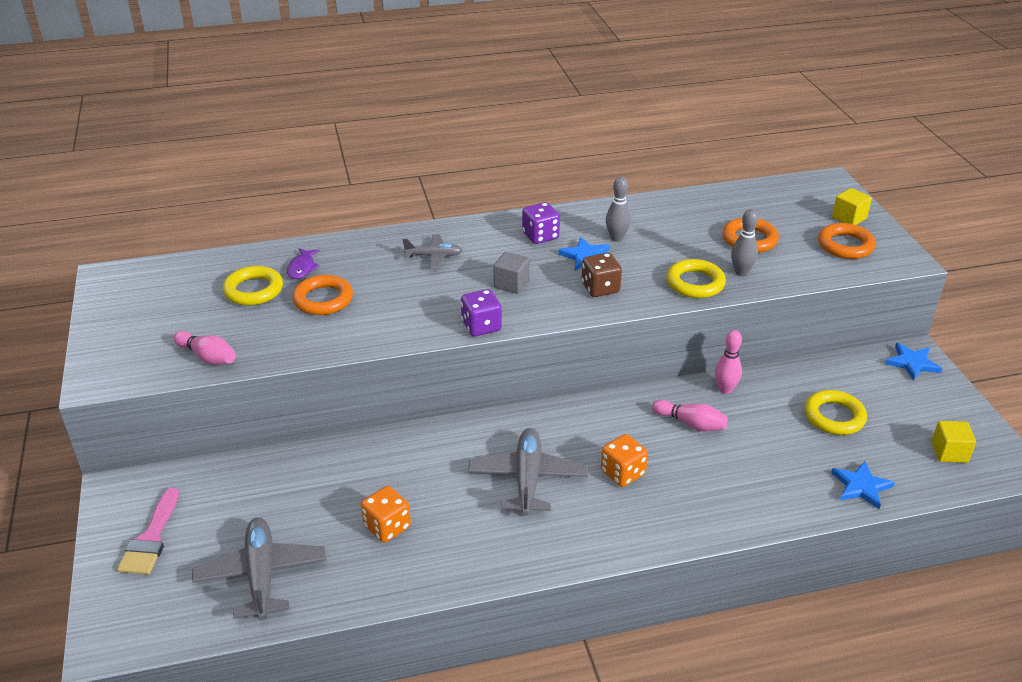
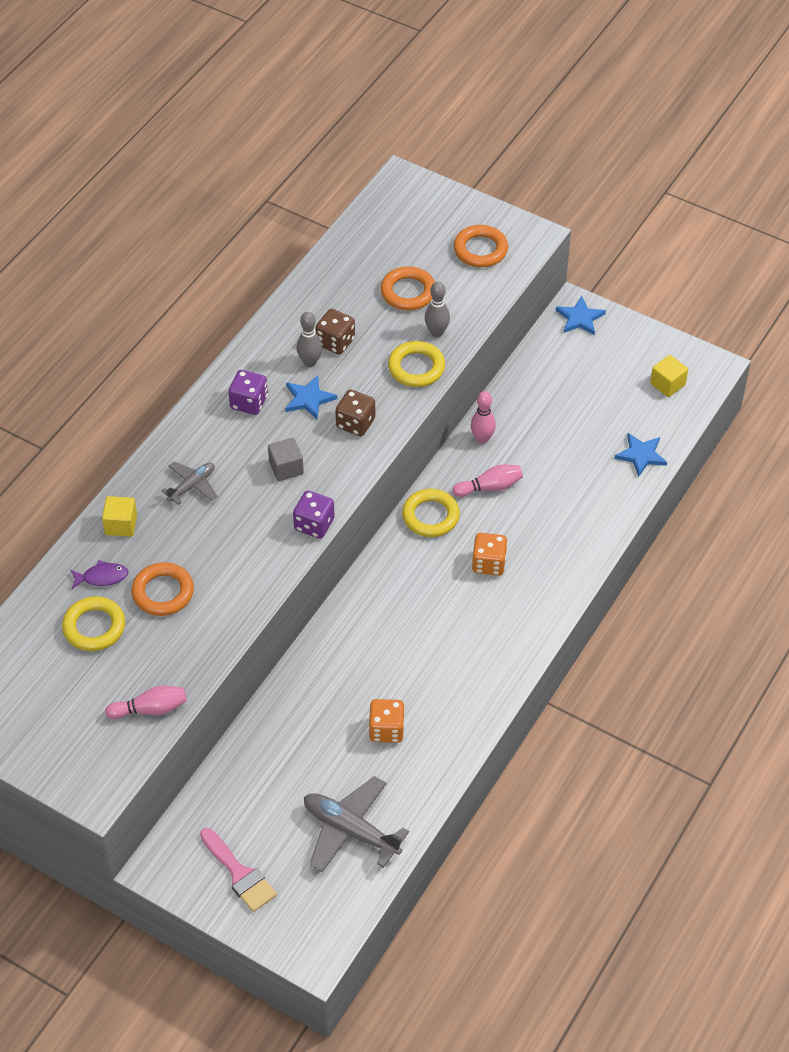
camera: 45 degrees left, 15 degrees up
purple fish [287,248,319,279] -> purple fish turned 60 degrees counterclockwise [70,560,129,589]
grey plane [468,428,588,516] -> none
yellow ring [804,390,867,435] -> yellow ring moved to [402,489,460,537]
yellow cube [832,188,872,225] -> yellow cube moved to [102,496,137,537]
none -> brown dice [315,309,355,355]

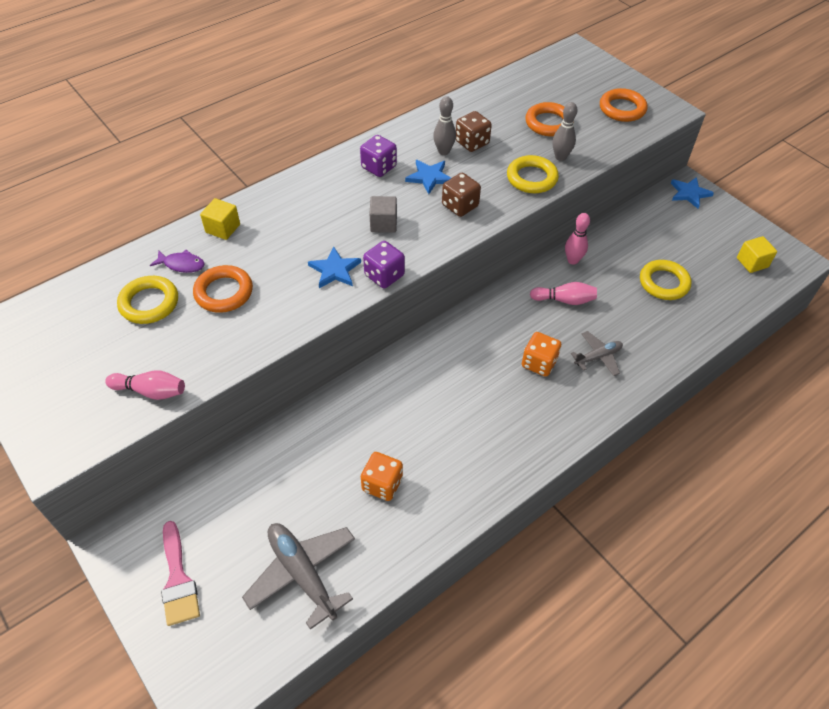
camera: 20 degrees right, 0 degrees up
grey plane [161,462,218,505] -> grey plane moved to [571,331,623,376]
yellow ring [402,489,460,537] -> yellow ring moved to [640,260,691,300]
blue star [614,433,667,477] -> blue star moved to [308,247,361,288]

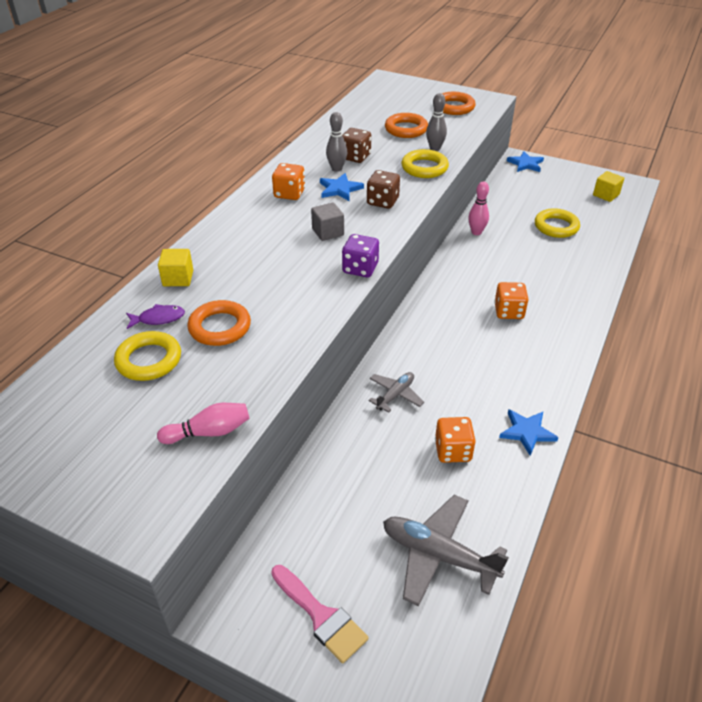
camera: 25 degrees left, 10 degrees down
blue star [308,247,361,288] -> blue star moved to [499,409,559,456]
purple dice [360,135,397,177] -> orange dice [272,163,305,200]
pink bowling pin [530,282,597,305] -> none
grey plane [571,331,623,376] -> grey plane moved to [368,372,424,413]

